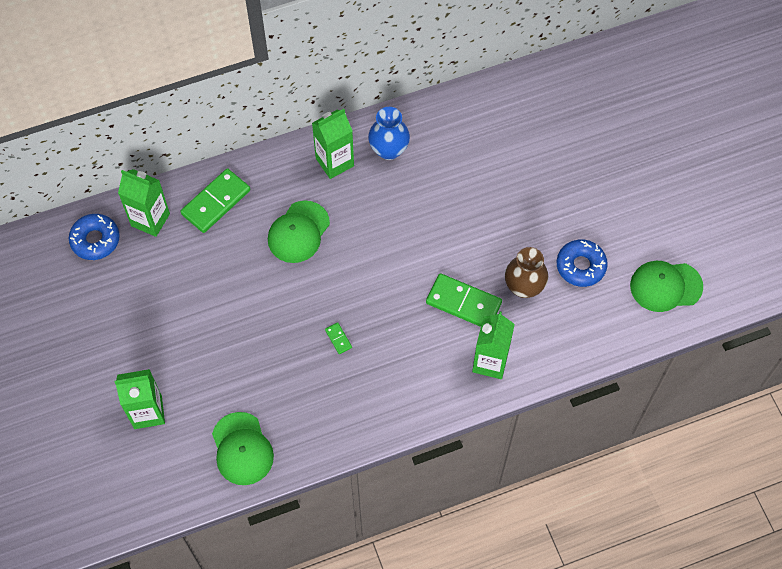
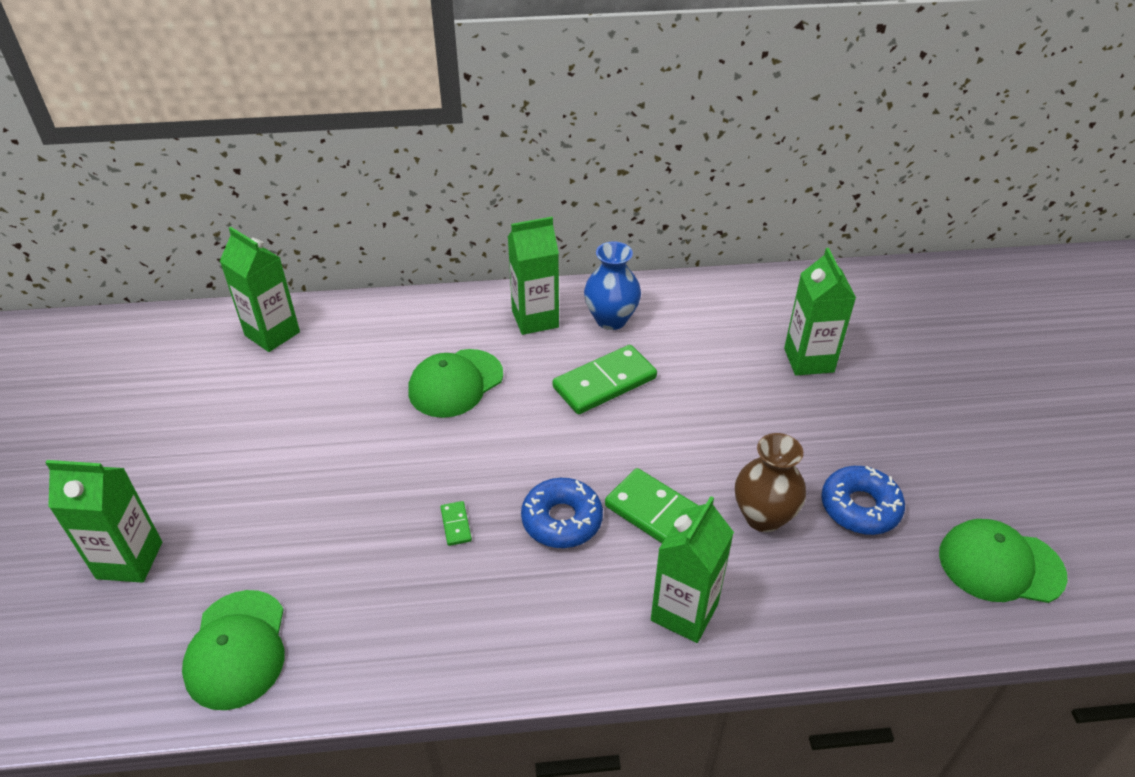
camera: 15 degrees right, 20 degrees down
blue donut [69,214,120,260] -> blue donut moved to [521,478,603,548]
green domino [180,168,250,233] -> green domino moved to [553,345,657,414]
none -> green carton [784,248,856,376]

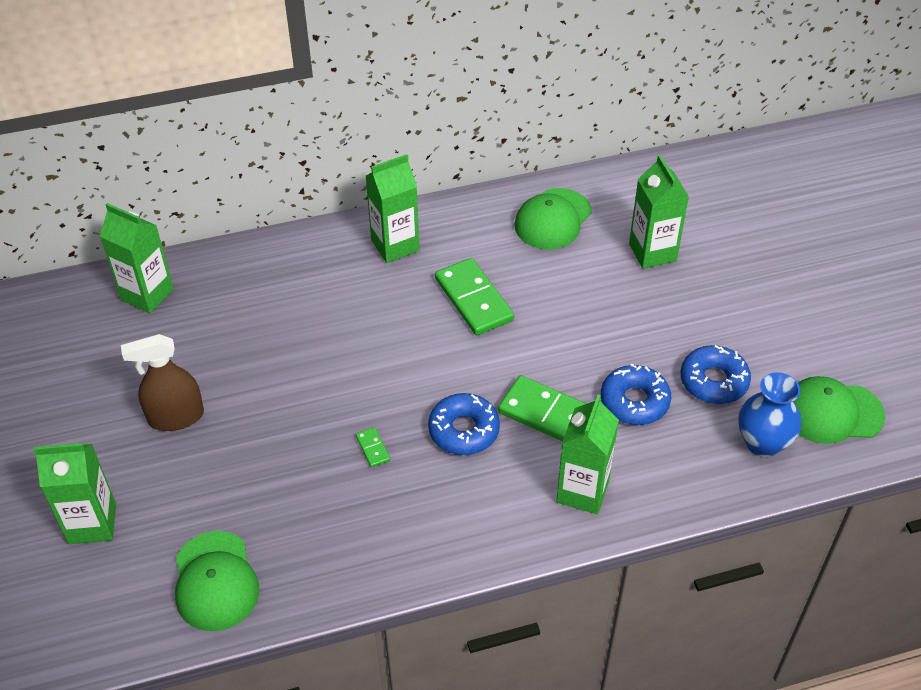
camera: 10 degrees left, 5 degrees up
green cap [408,349,503,418] -> green cap moved to [514,188,592,250]
green domino [553,345,657,414] -> green domino turned 75 degrees counterclockwise [435,258,514,335]
blue vase [584,242,641,330] -> blue vase moved to [738,372,801,457]
brown vase [735,433,806,532] -> blue donut [601,364,671,425]
none -> brown spray bottle [121,334,204,431]

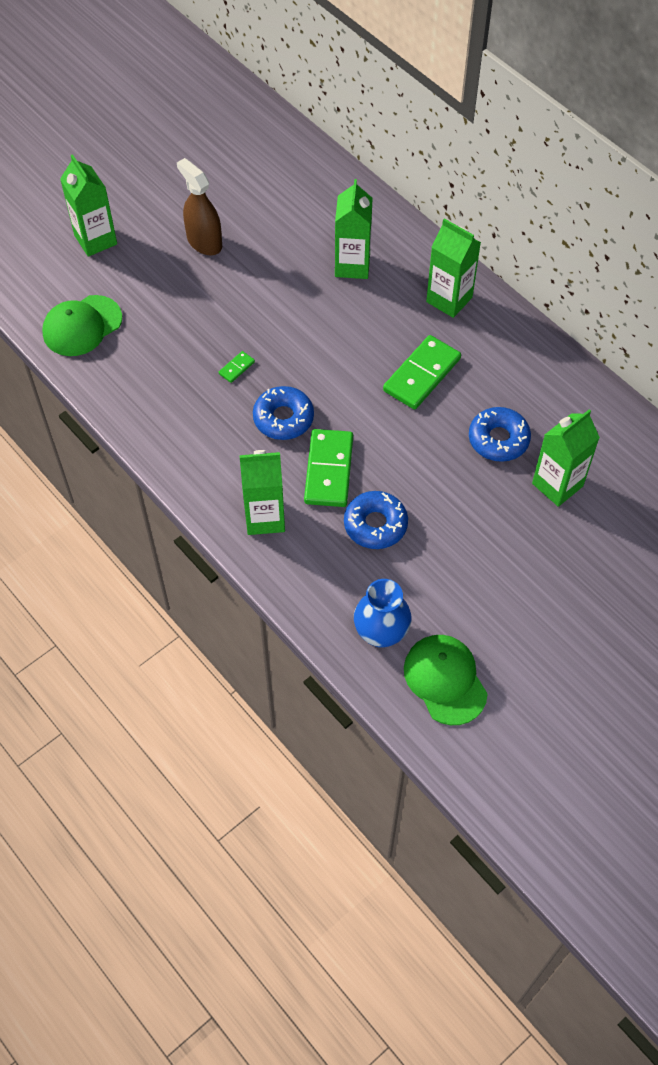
camera: 65 degrees right, 10 degrees up
green carton [100,203,174,313] -> green carton moved to [335,179,373,279]
green cap [514,188,592,250] -> none
blue donut [681,345,751,404] -> blue donut moved to [469,407,531,462]

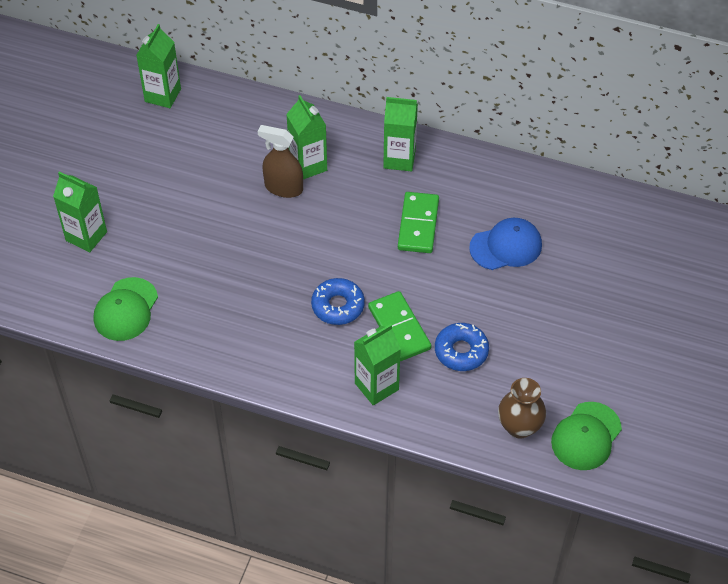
camera: 30 degrees left, 5 degrees down
brown spray bottle [177,158,222,255] -> brown spray bottle moved to [258,125,303,198]
green domino [219,351,255,383] -> none
blue vase [354,579,412,648] -> brown vase [498,378,546,439]
green cap [404,635,488,725] -> green cap turned 90 degrees counterclockwise [551,402,622,470]
blue donut [469,407,531,462] -> blue cap [469,218,542,270]
green carton [532,409,600,507] -> green carton moved to [136,24,181,108]

